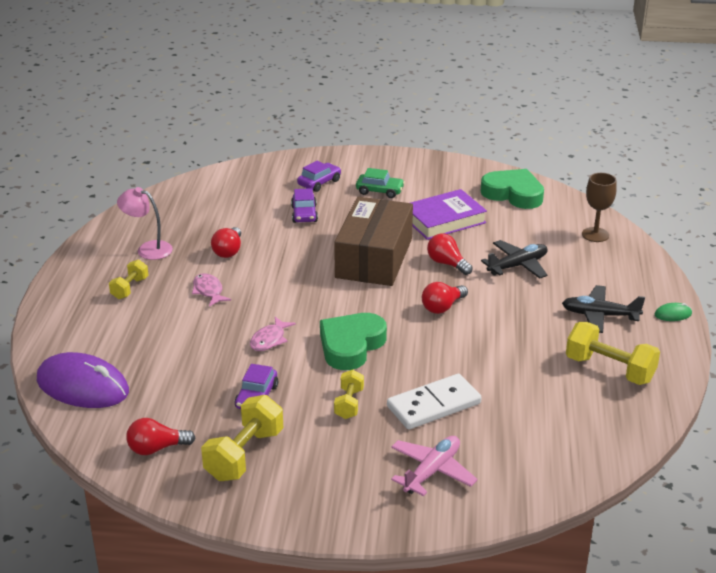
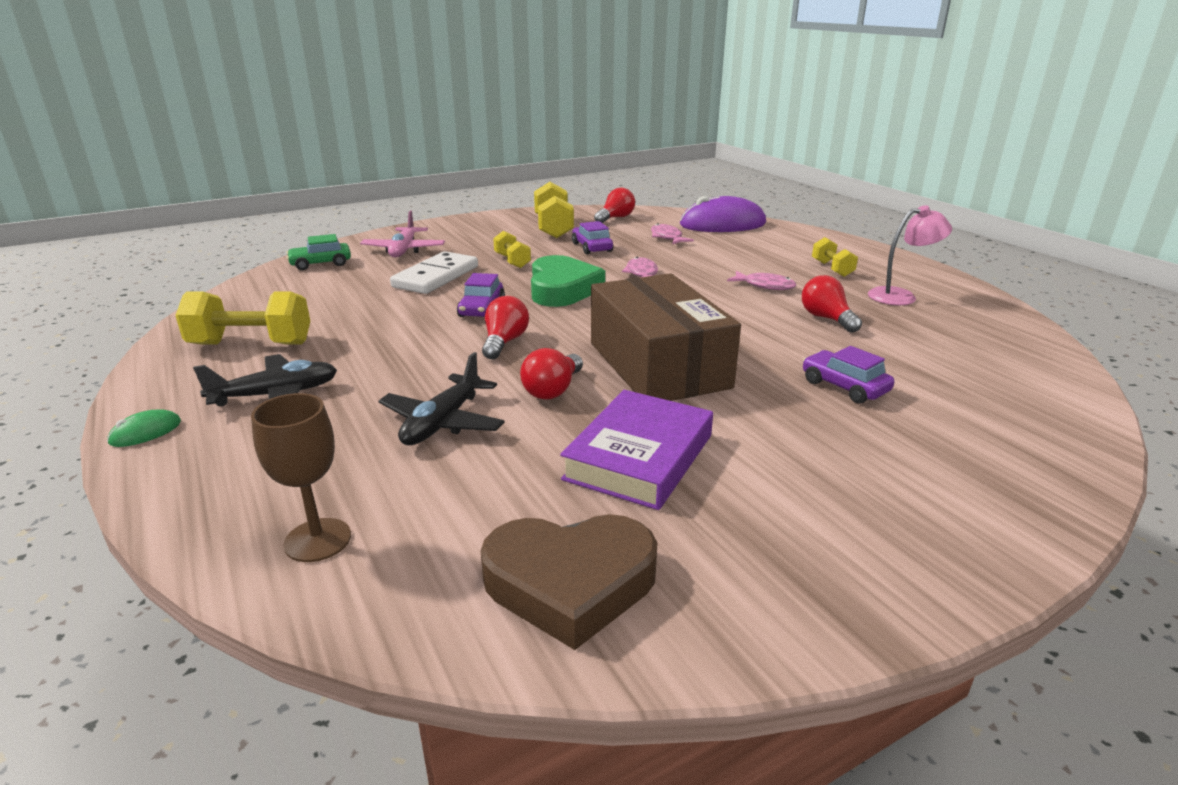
camera: 145 degrees right, 5 degrees down
purple car [297,161,341,192] -> purple car moved to [457,273,505,317]
green car [356,168,405,198] -> green car moved to [286,234,351,270]
red light bulb [427,233,473,275] -> red light bulb turned 105 degrees clockwise [520,348,583,400]
green heart [481,169,544,209] -> brown heart [480,514,657,650]
none -> pink fish [651,223,694,245]

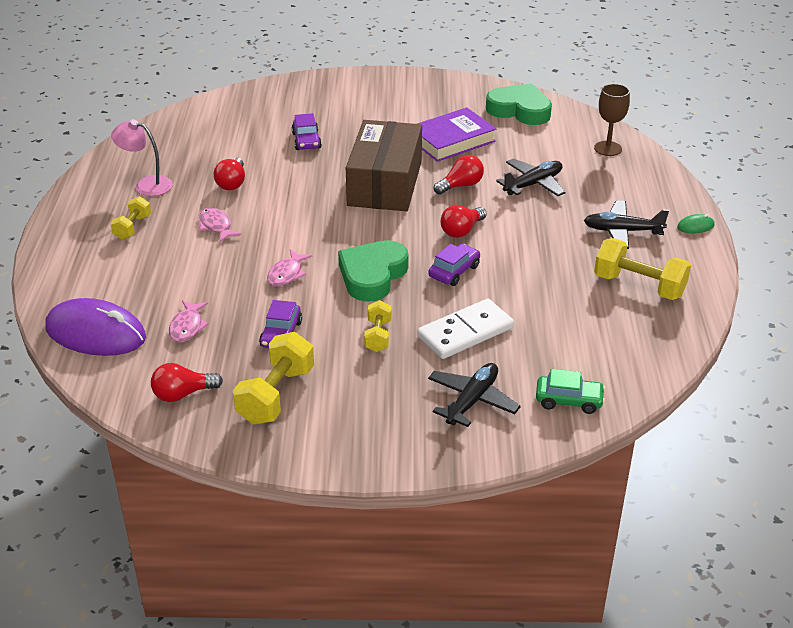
camera: 150 degrees left, 10 degrees up
pink plane [360,211,445,257] -> black plane [428,363,521,427]
brown heart [480,514,657,650] -> green heart [486,83,552,125]

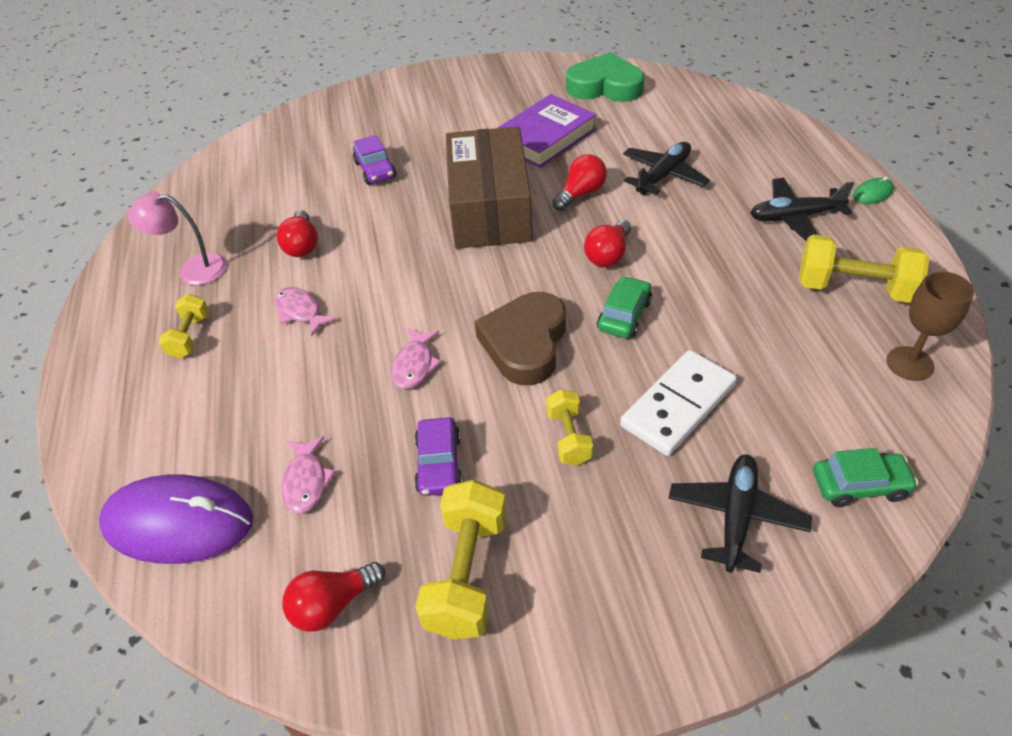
camera: 10 degrees left, 10 degrees up
green heart [338,240,409,302] -> brown heart [474,292,566,385]
purple car [428,244,480,286] -> green car [597,276,652,338]
brown goblet [594,84,630,156] -> brown goblet moved to [887,271,974,381]

